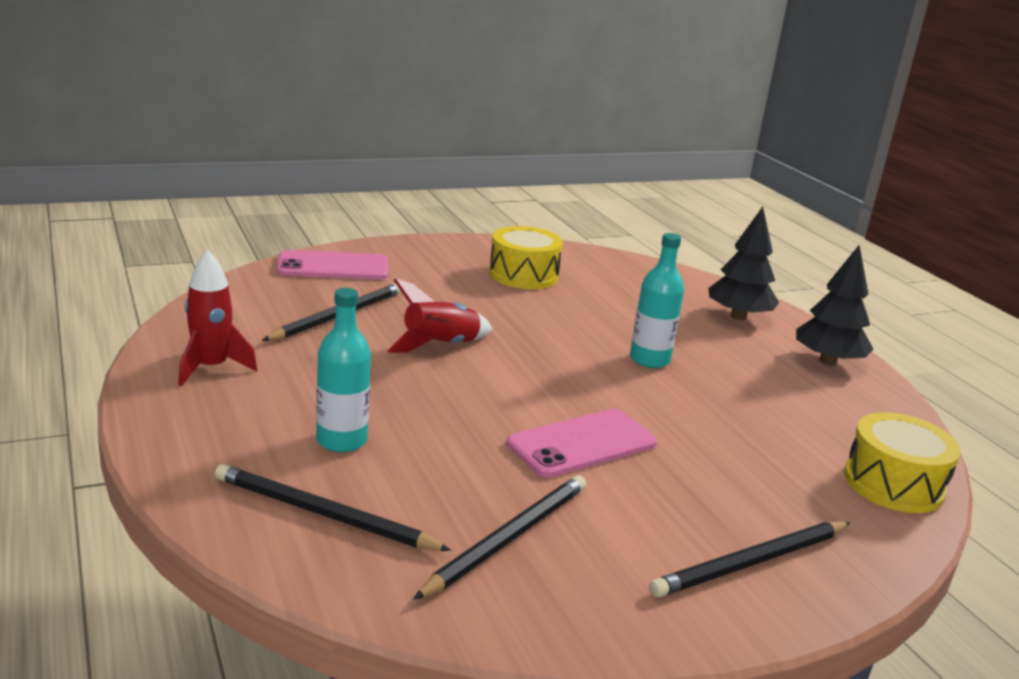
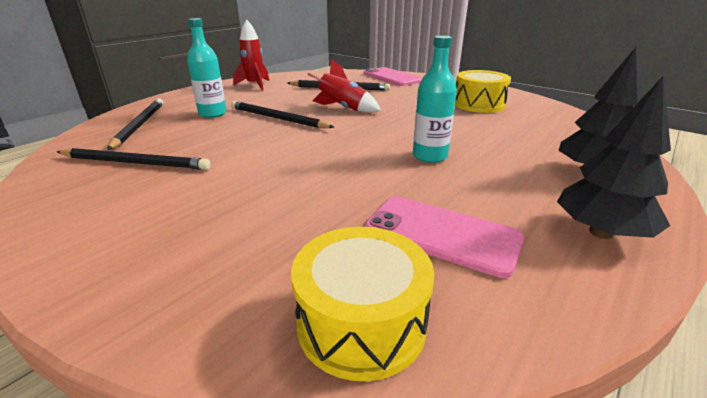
camera: 65 degrees right, 5 degrees up
pink phone [506,409,657,478] -> pink phone moved to [365,196,524,278]
black pencil [649,521,850,597] -> black pencil moved to [231,101,335,128]

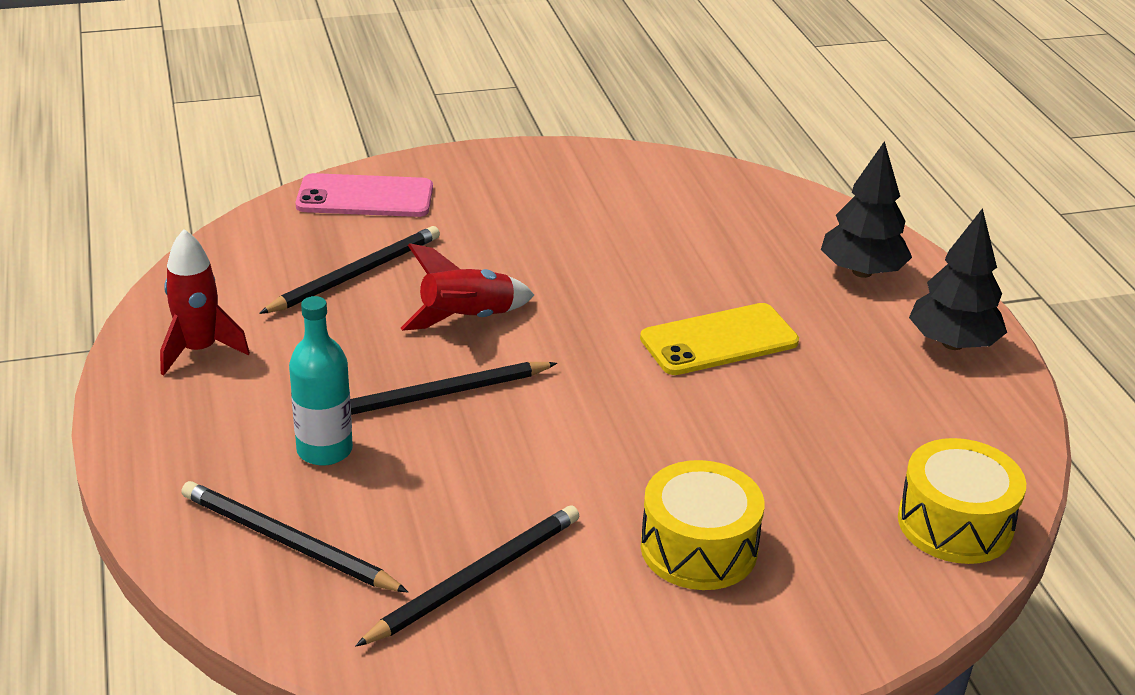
camera: 55 degrees left, 5 degrees up
pink phone [365,196,524,278] -> none
turquoise bottle [413,35,457,163] -> yellow phone [640,303,799,375]
yellow drum [455,70,511,113] -> yellow drum moved to [641,460,764,590]

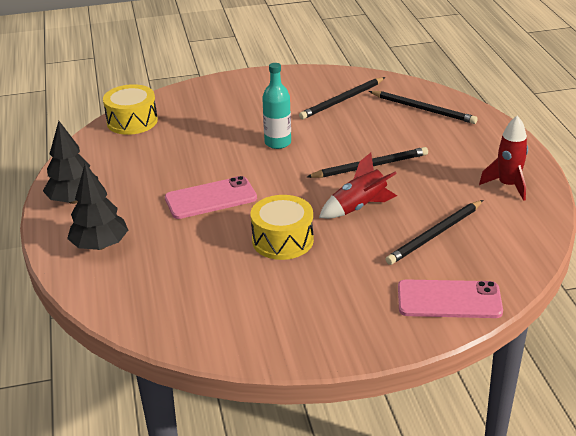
camera: 175 degrees left, 0 degrees up
turquoise bottle [289,296,353,466] -> turquoise bottle moved to [262,63,291,149]
yellow phone [640,303,799,375] -> pink phone [165,176,257,219]
yellow drum [641,460,764,590] -> yellow drum moved to [251,195,314,260]

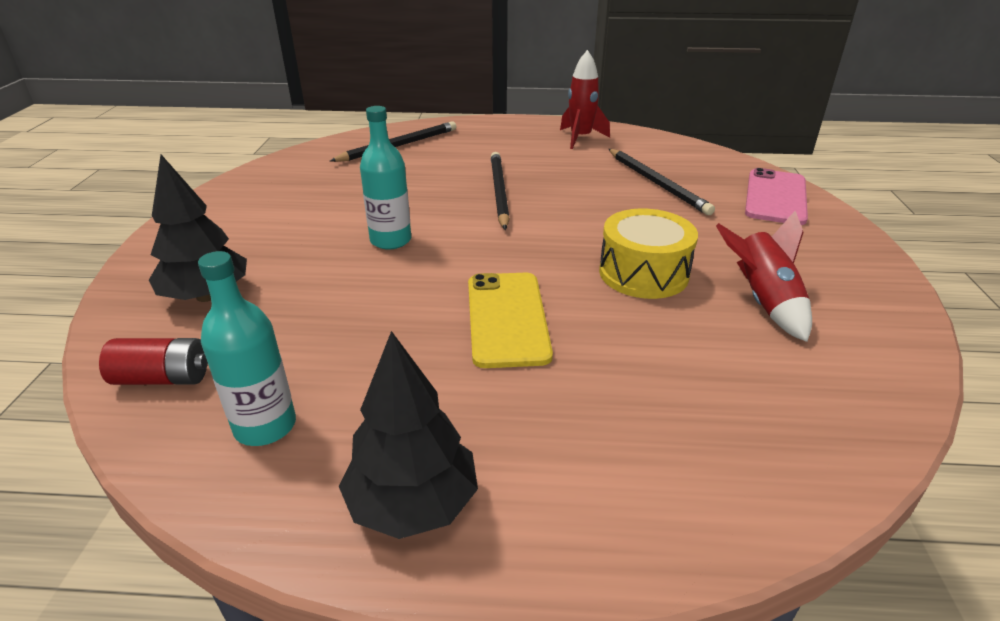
camera: 75 degrees left, 0 degrees up
black tree [67,163,128,250] -> black tree moved to [149,155,247,302]
yellow drum [103,84,158,135] -> red battery [99,338,208,385]
pink phone [165,176,257,219] -> yellow phone [468,273,553,368]
black pencil [299,77,385,119] -> none
red rocket [319,153,397,219] -> red rocket moved to [716,211,812,342]
none -> turquoise bottle [198,251,296,446]

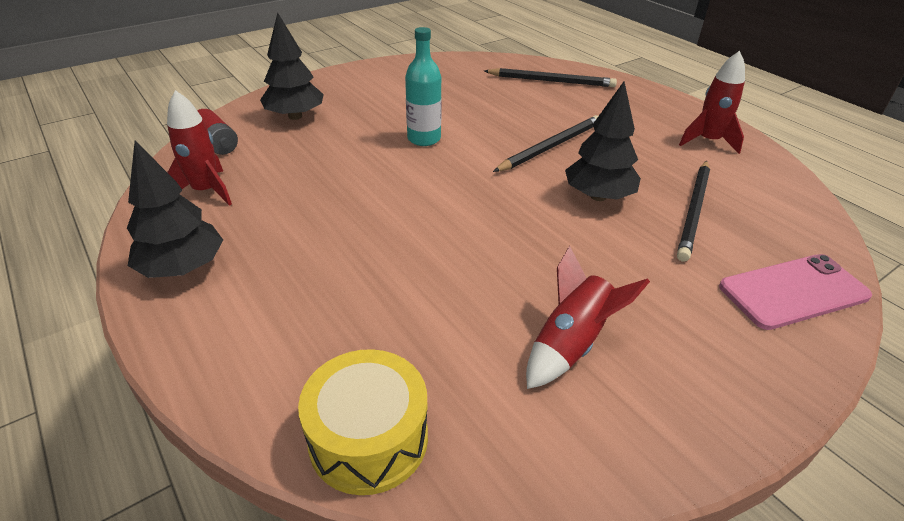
camera: 50 degrees right, 5 degrees up
turquoise bottle [198,251,296,446] -> red rocket [167,90,232,206]
yellow phone [468,273,553,368] -> none
yellow drum [599,208,698,299] -> yellow drum moved to [298,349,428,495]
none -> black tree [565,82,641,201]

